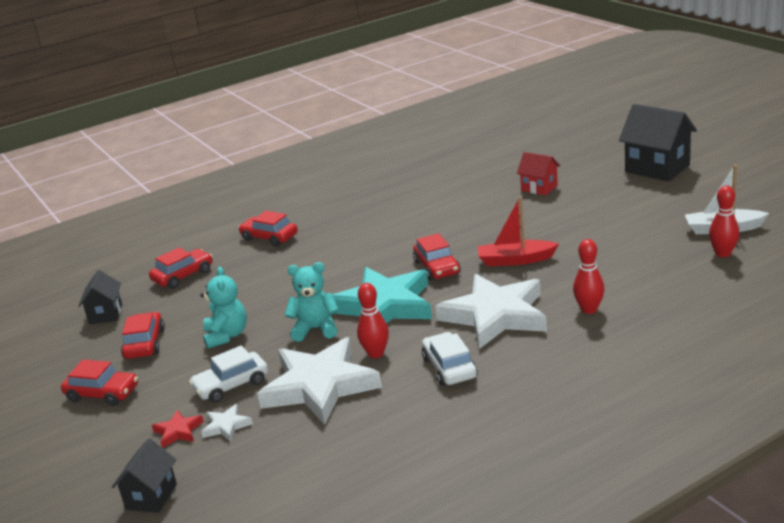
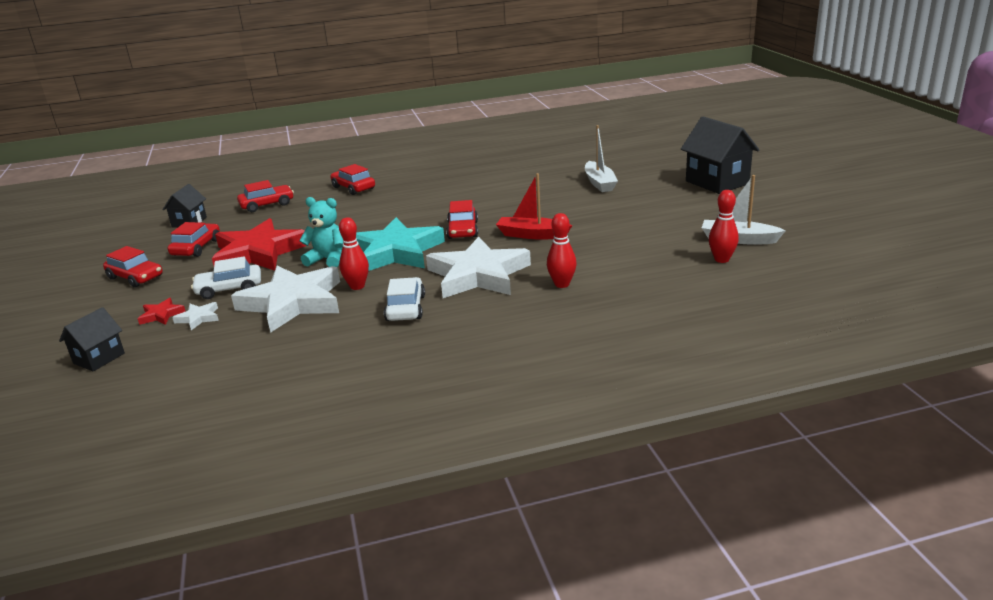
camera: 15 degrees right, 0 degrees up
turquoise teddy bear [200,267,247,349] -> red star [212,218,310,270]
red house [517,152,560,196] -> white boat [585,125,618,192]

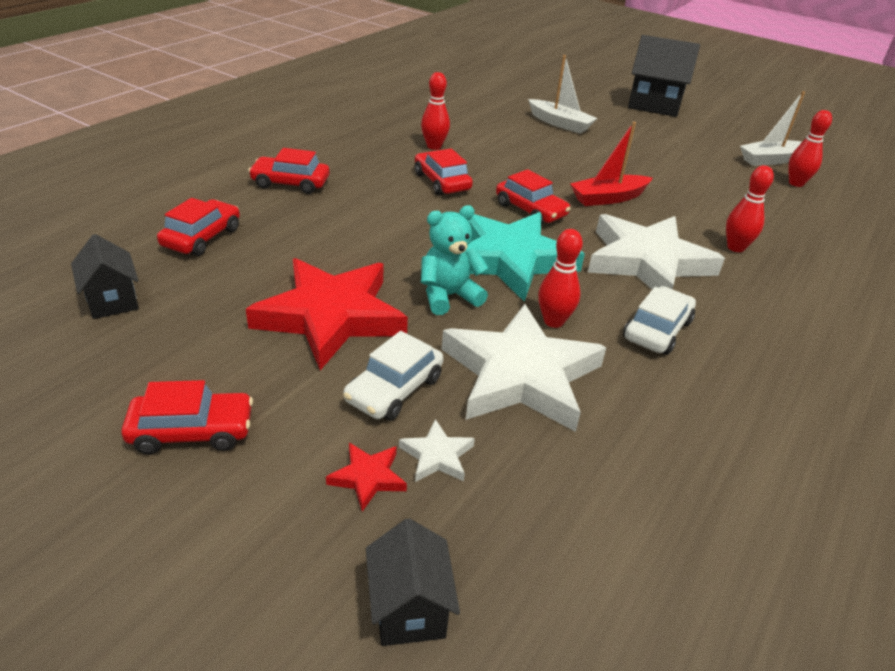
camera: 45 degrees left, 10 degrees up
red car [168,222,220,257] -> red car moved to [415,148,473,195]
white car [384,277,425,321] -> white car turned 75 degrees clockwise [623,286,696,355]
none -> red bowling pin [421,72,450,150]

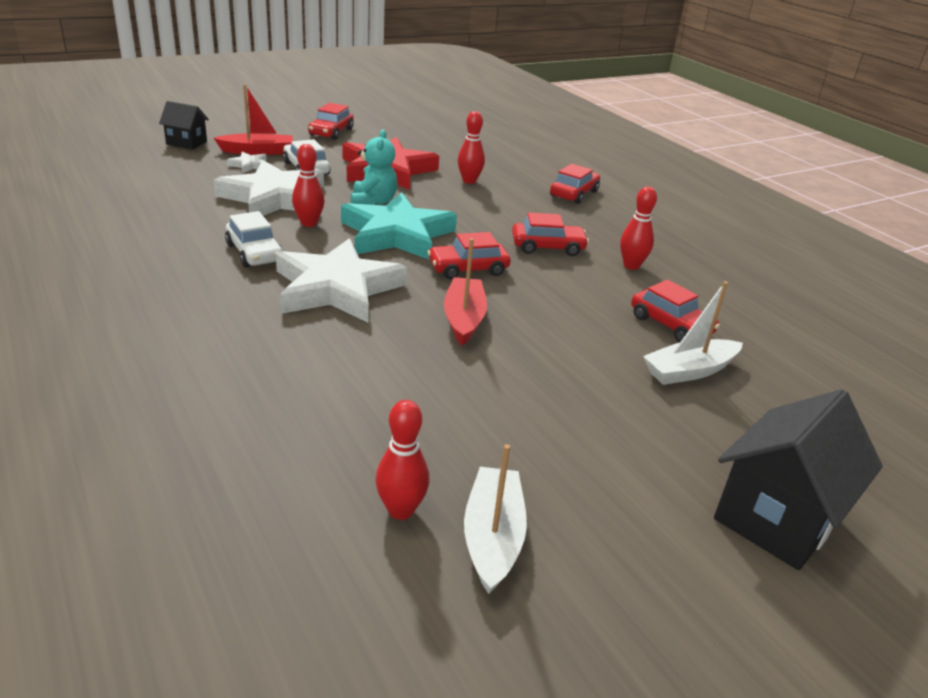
camera: 115 degrees right, 5 degrees down
black house [71,234,139,319] -> none
red car [157,198,240,256] -> red car moved to [631,280,720,343]
red star [326,443,407,512] -> red boat [214,84,293,155]
red bowling pin [726,165,774,252] -> red bowling pin moved to [458,111,485,184]

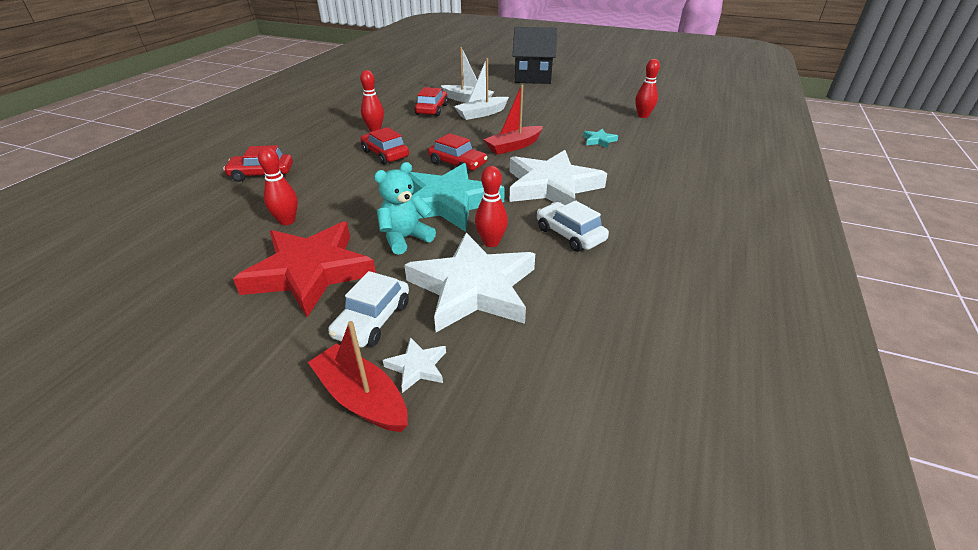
camera: 125 degrees left, 5 degrees up
black house [159,101,209,150] -> none
white car [225,211,283,268] -> white car turned 60 degrees counterclockwise [537,200,609,252]
red car [308,103,354,140] -> none
white boat [464,444,527,594] -> white boat moved to [454,58,509,120]
none -> turquoise star [583,129,618,148]

